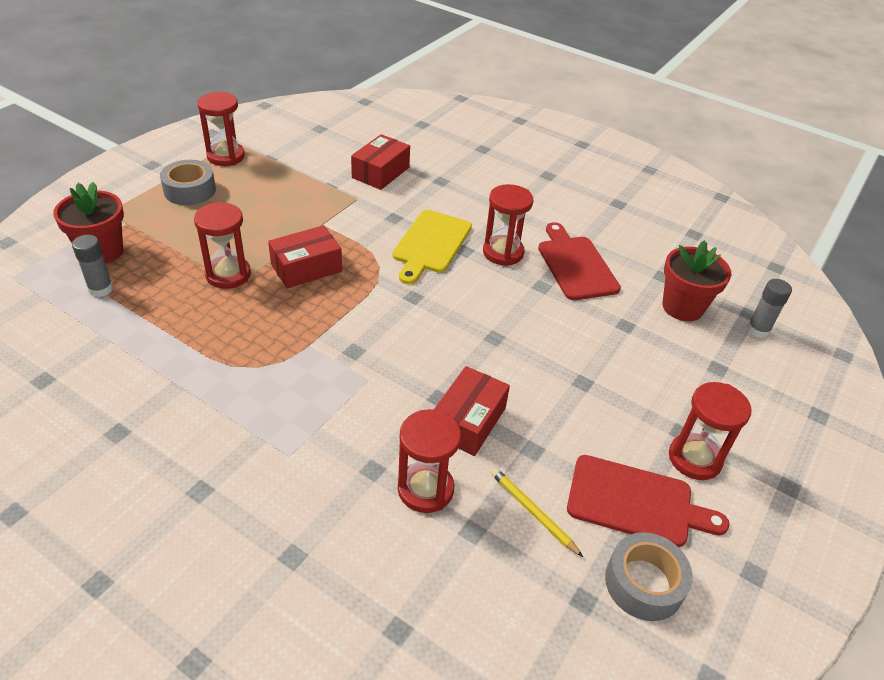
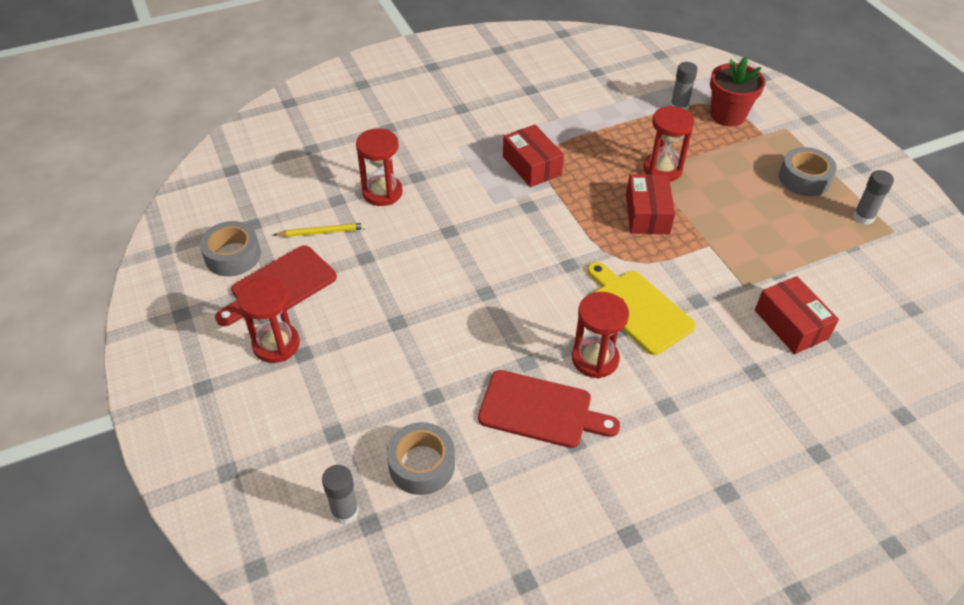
camera: 125 degrees right, 5 degrees up
red hourglass [197,92,245,166] -> grey glue stick [853,170,894,225]
red box [434,366,510,456] -> red box moved to [503,124,564,187]
red flower pot [662,240,731,321] -> grey tape [387,422,455,495]

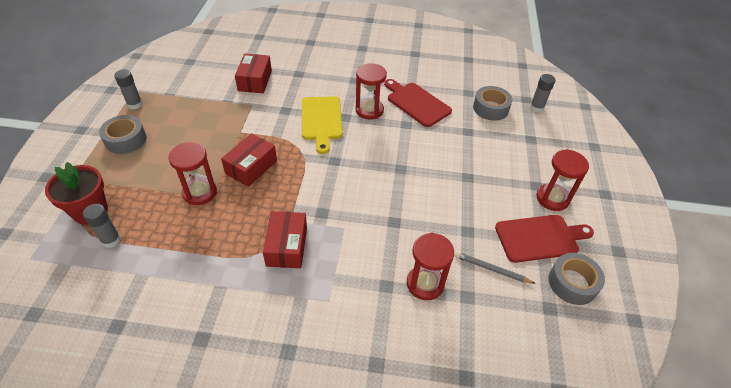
camera: 150 degrees left, 0 degrees up
yellow pencil [273,223,367,237] -> grey pencil [455,252,536,284]

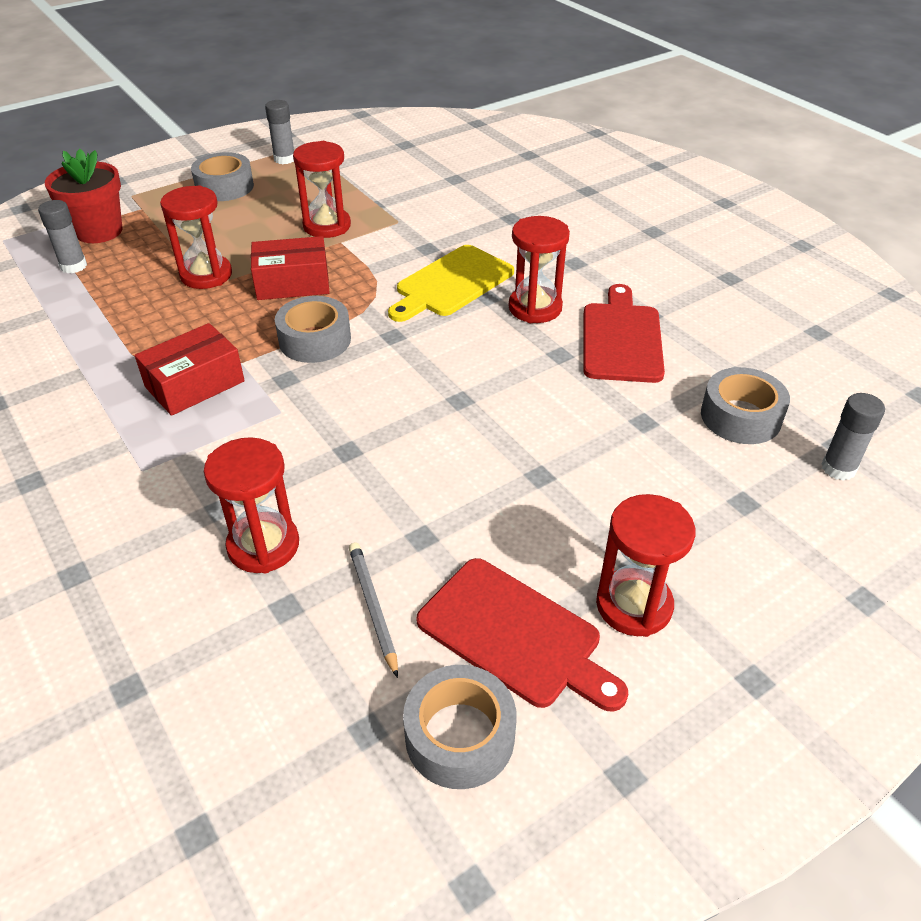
camera: 50 degrees right, 5 degrees down
red box [235,53,272,93] -> none
none -> grey tape [275,296,351,363]
none -> red hourglass [293,141,351,238]

